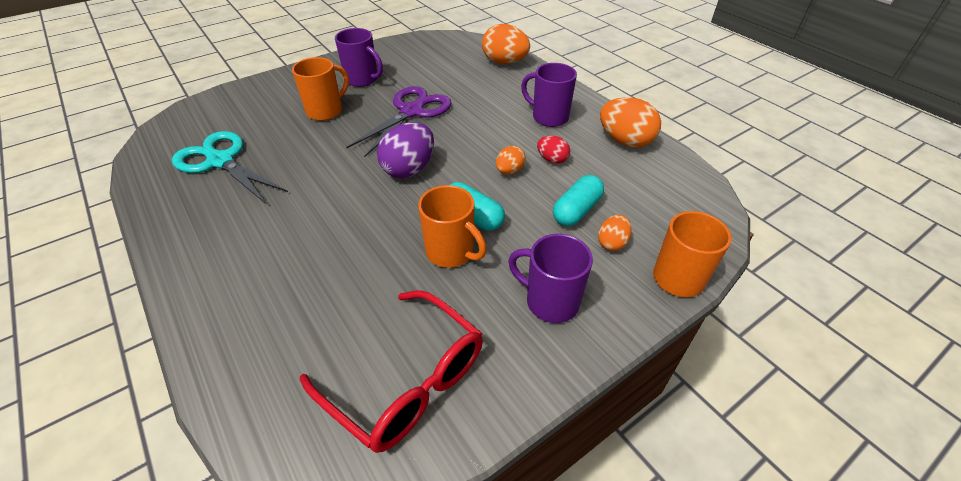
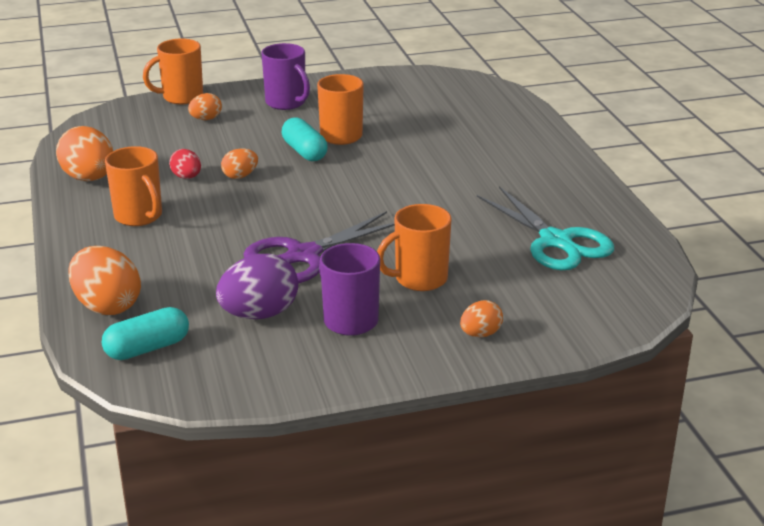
camera: 160 degrees left, 15 degrees down
red glasses [300,290,483,453] -> none
purple egg [377,122,434,178] -> purple egg moved to [216,254,298,319]
purple mug [521,63,577,127] -> orange mug [105,146,162,226]
turquoise capsule [553,175,604,226] -> turquoise capsule moved to [102,307,189,360]
none -> orange egg [460,300,503,337]

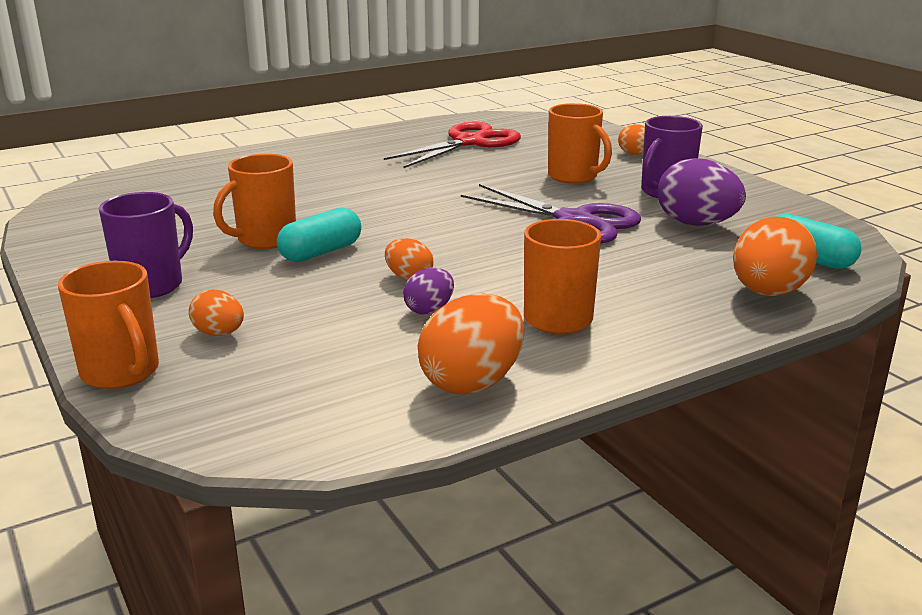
camera: 105 degrees left, 5 degrees down
red egg [169,149,201,179] -> purple egg [403,268,454,315]
turquoise scissors [477,186,614,270] -> red scissors [384,122,521,168]

